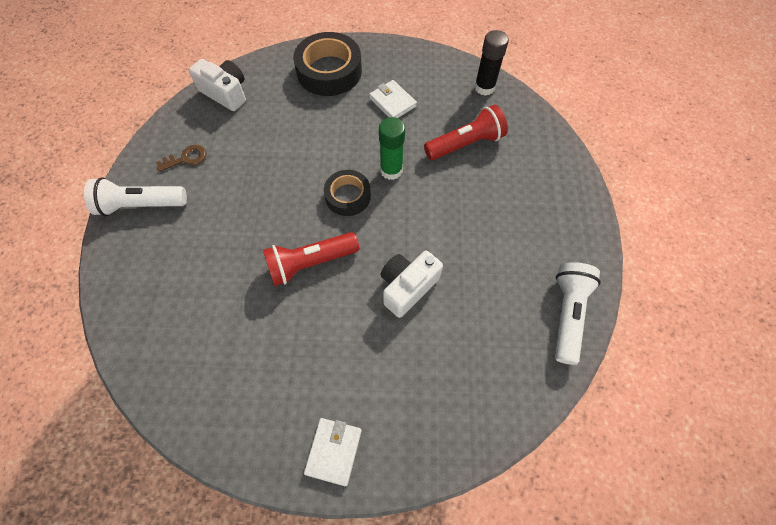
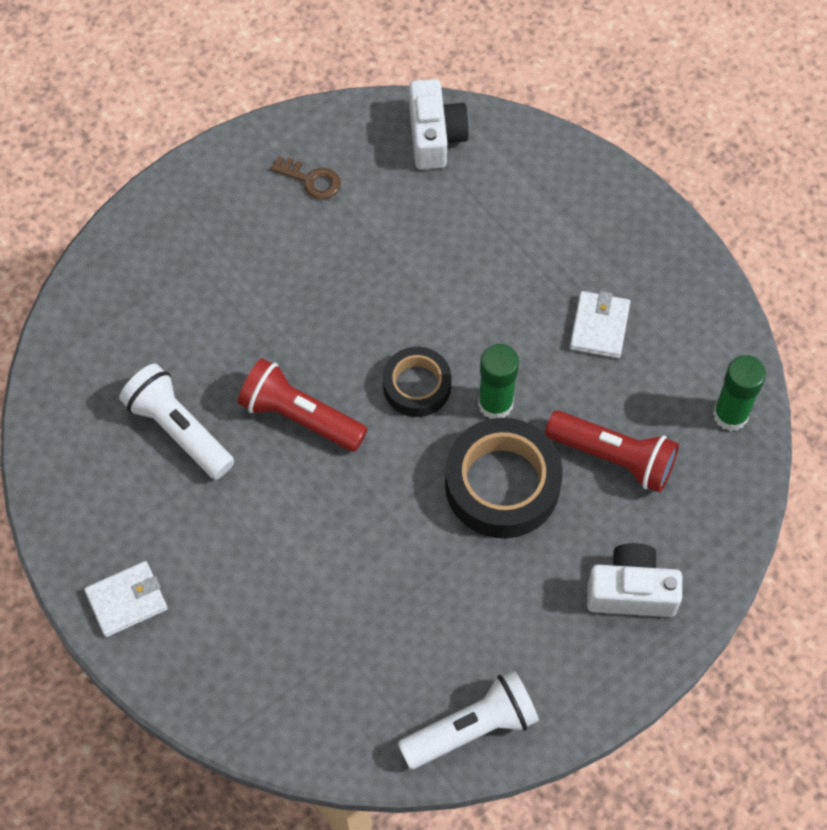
camera: 50 degrees right, 0 degrees up
white flashlight [84,177,187,216] -> white flashlight moved to [119,363,234,479]
black tape [293,32,362,96] -> black tape moved to [445,418,563,538]
white camera [380,251,443,318] -> white camera moved to [587,543,682,617]
black glue stick [474,30,509,96] -> green glue stick [713,355,766,431]

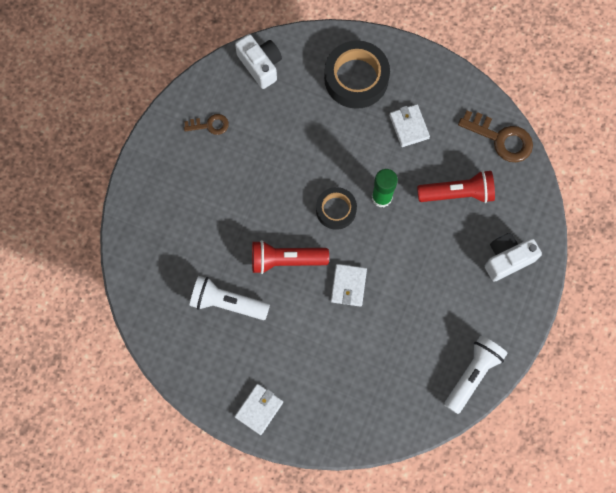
camera: 30 degrees left, 10 degrees up
black tape [445,418,563,538] -> black tape moved to [324,40,390,109]
green glue stick [713,355,766,431] -> brown key [458,110,533,162]
none -> white wallet [331,264,367,307]

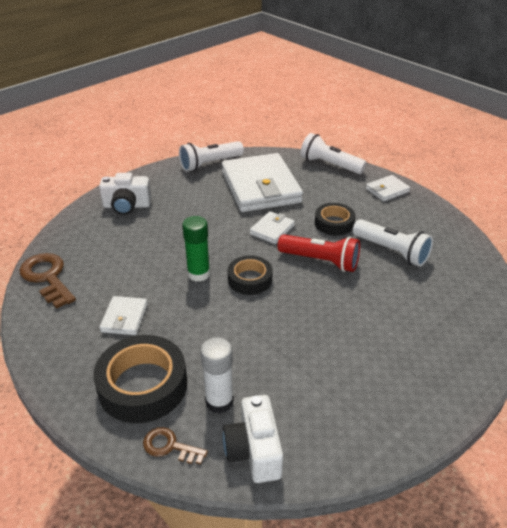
camera: 155 degrees left, 35 degrees down
brown key [184,114,229,135] -> brown key moved to [143,427,208,464]
red flashlight [417,170,495,203] -> none
none -> white glue stick [200,337,234,414]
none -> white wallet [222,153,303,212]
none -> white flashlight [300,133,367,174]
none -> black tape [315,203,355,236]

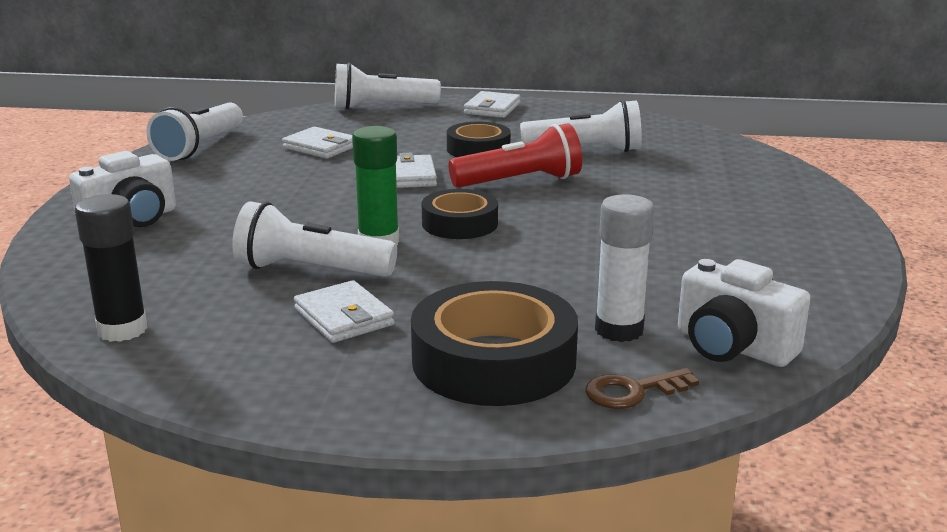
camera: 40 degrees left, 15 degrees down
brown key [20,253,76,309] -> black glue stick [75,194,148,342]
white wallet [222,153,303,212] -> white wallet [282,127,353,159], size x0.44
none -> white flashlight [232,201,397,277]

